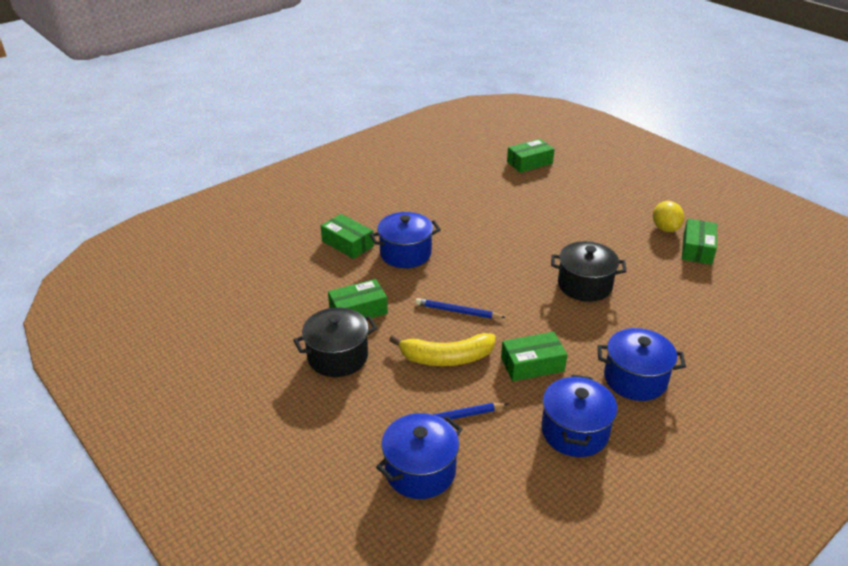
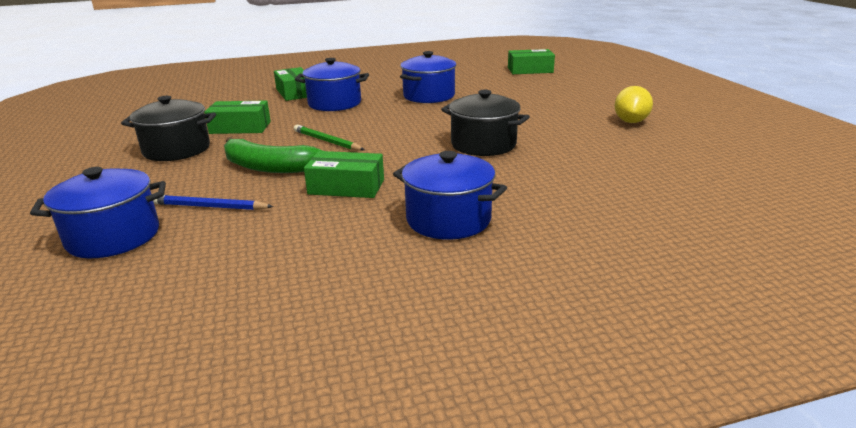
camera: 25 degrees right, 10 degrees down
yellow banana [389,333,496,366] -> green banana [224,137,323,173]
blue pencil [415,298,506,319] -> green pencil [294,125,365,151]
blue pot [541,374,618,457] -> blue pot moved to [400,51,456,103]
green box [682,219,717,265] -> none

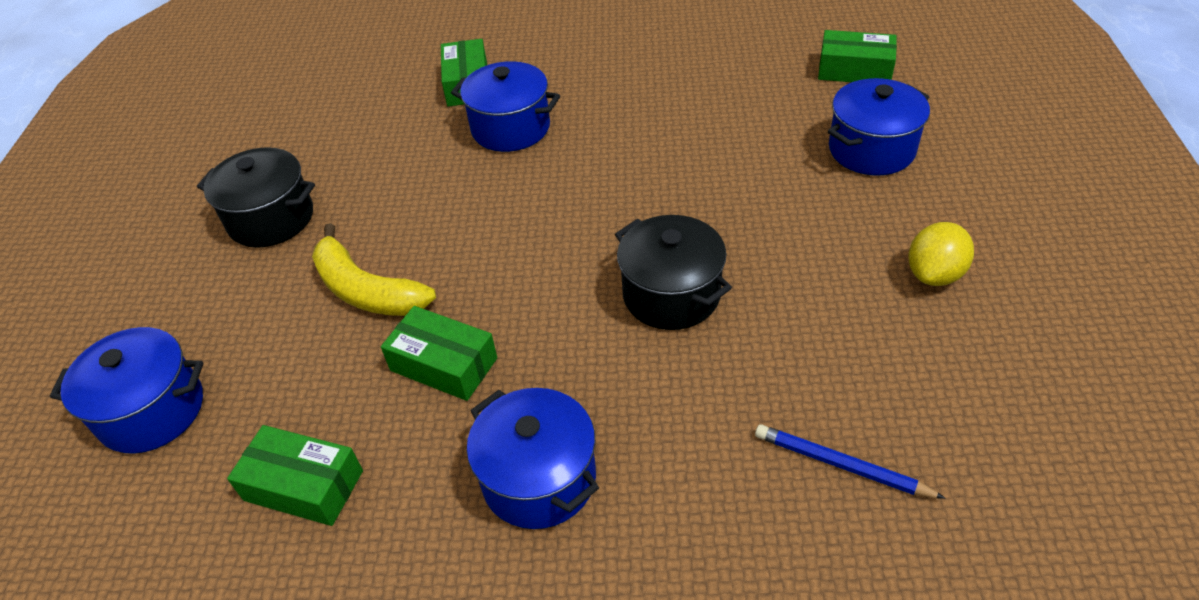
camera: 20 degrees right, 20 degrees up
blue pencil [153,195,274,210] -> blue pencil moved to [755,424,946,499]
green box [204,100,271,134] -> green box moved to [227,425,363,526]
green banana [224,137,323,173] -> yellow banana [312,223,436,316]
green pencil [294,125,365,151] -> none
blue pot [400,51,456,103] -> blue pot moved to [828,78,930,175]

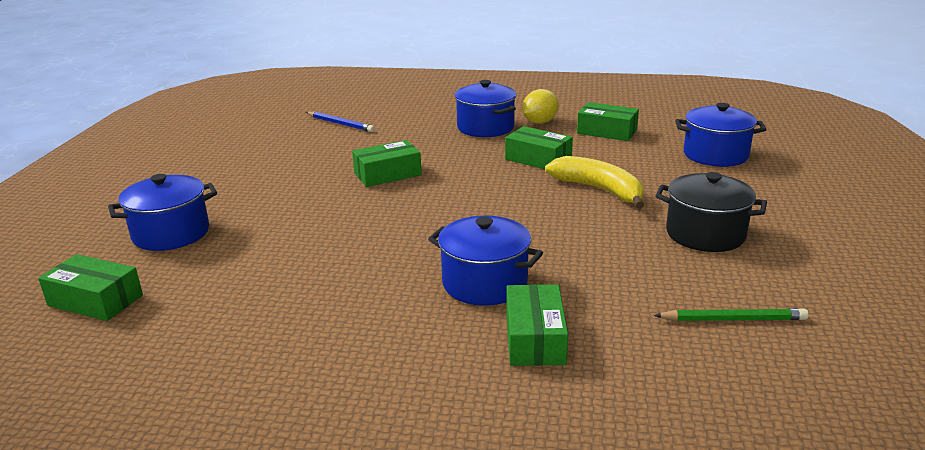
camera: 175 degrees left, 20 degrees down
black pot [615,215,732,330] -> green box [352,140,422,187]
yellow lemon [908,222,974,286] -> yellow lemon moved to [522,89,559,124]
none -> green pencil [654,308,809,321]

